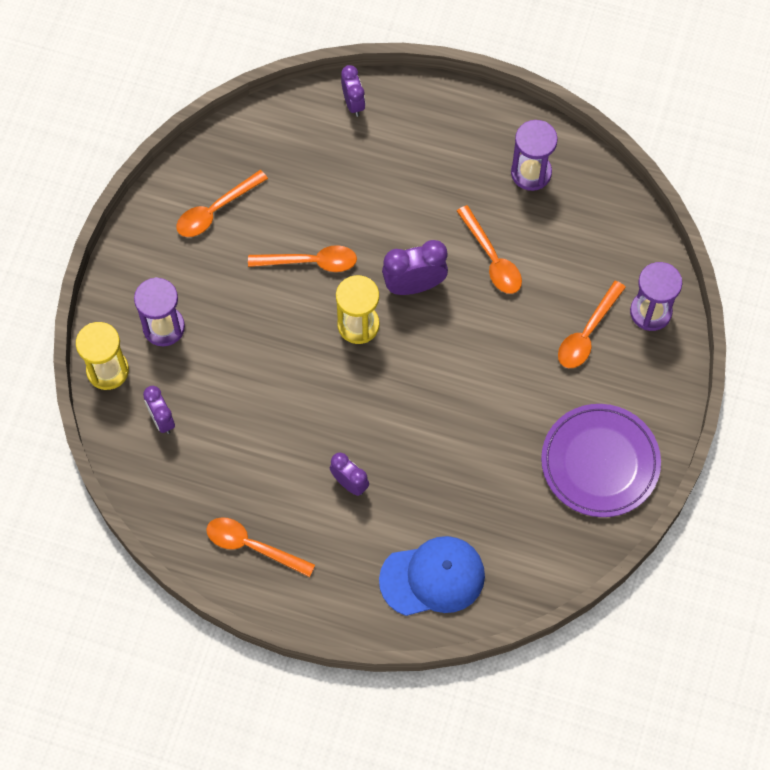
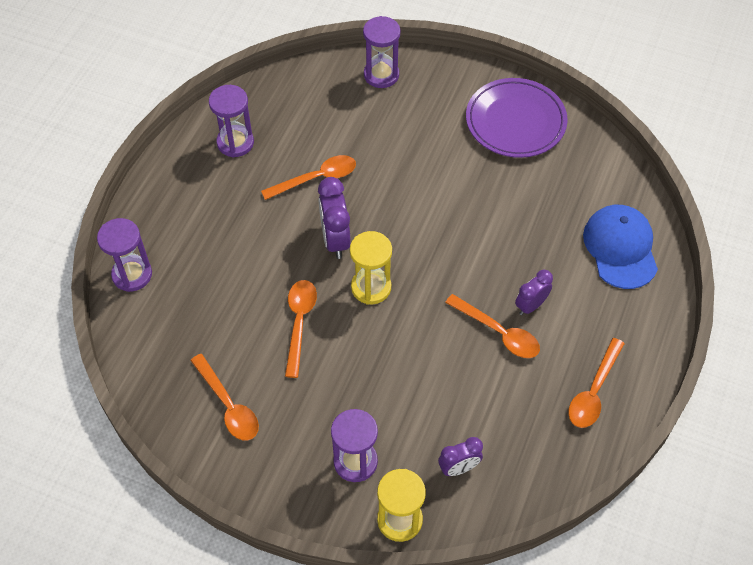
camera: 85 degrees left, 10 degrees down
purple clock [341,65,365,117] -> purple hourglass [97,218,152,292]
orange spoon [558,281,626,368] -> orange spoon moved to [445,294,540,358]

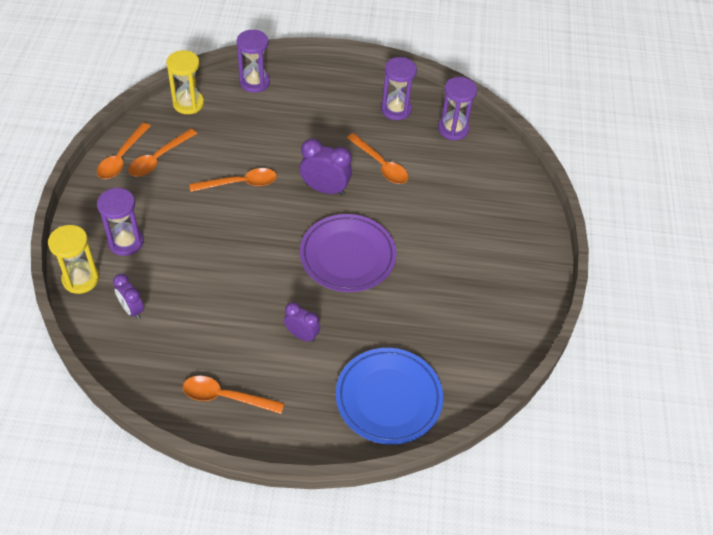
camera: 70 degrees right, 5 degrees down
purple clock [318,177,351,259] -> purple clock turned 45 degrees clockwise [300,139,352,196]
yellow hourglass [350,231,392,305] -> yellow hourglass moved to [166,50,204,114]
purple hourglass [363,16,400,88] -> purple hourglass moved to [438,77,477,140]
orange spoon [445,294,540,358] -> orange spoon moved to [97,123,151,179]
purple plate [466,78,568,158] -> purple plate moved to [300,214,397,292]
blue cap [583,205,658,289] -> blue plate [336,348,443,445]

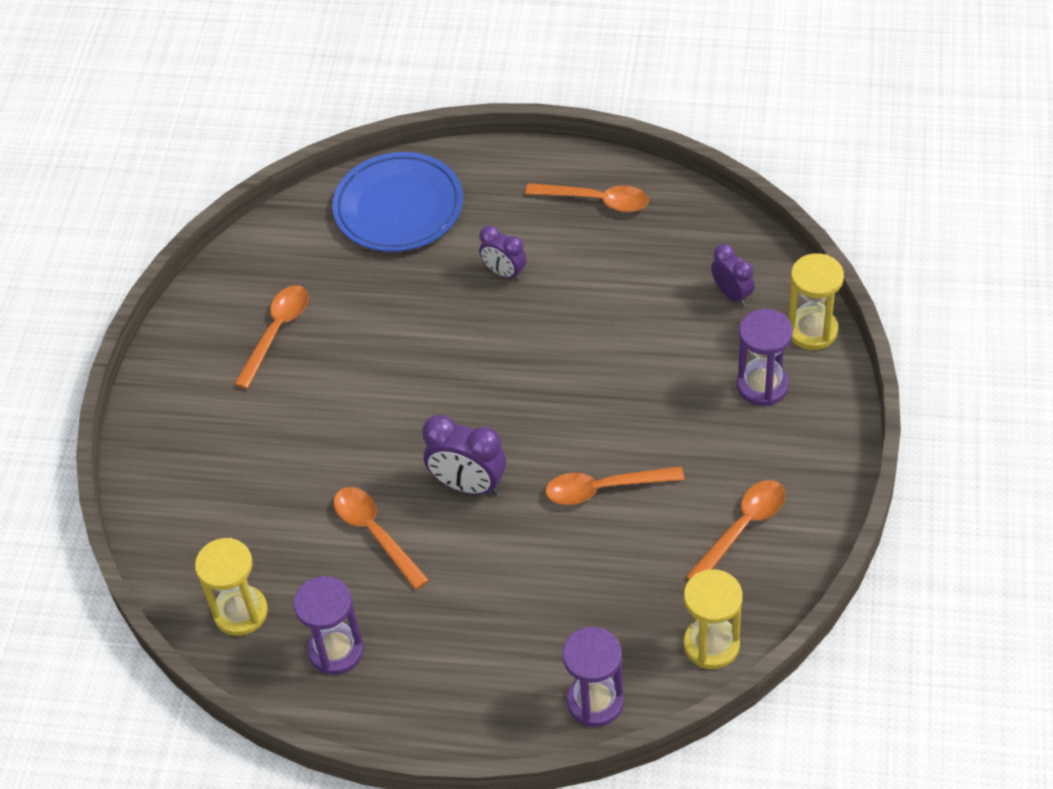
camera: 170 degrees left, 0 degrees up
orange spoon [97,123,151,179] -> orange spoon moved to [234,285,308,389]
purple plate [300,214,397,292] -> none
purple hourglass [438,77,477,140] -> yellow hourglass [195,538,268,636]

